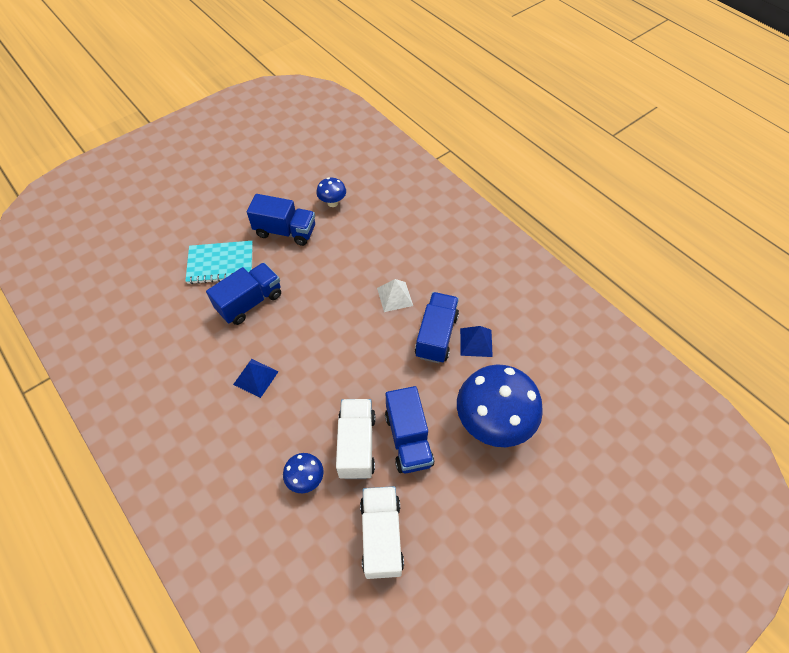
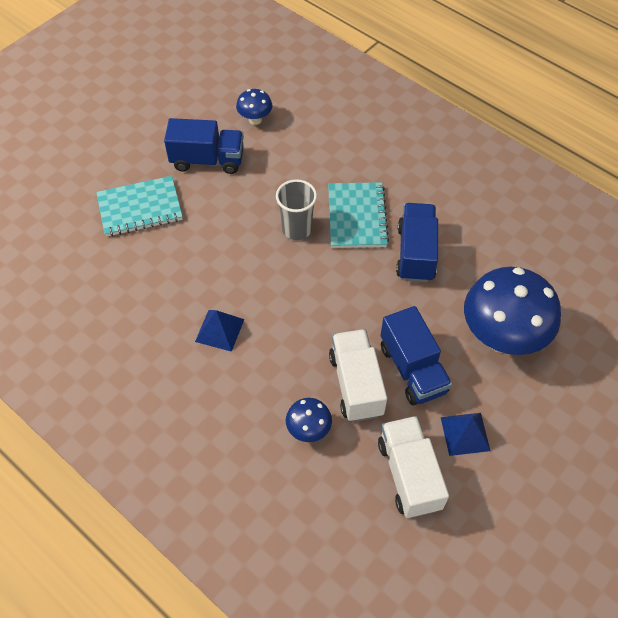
camera: 10 degrees left, 0 degrees up
blue truck [206,263,281,325] -> none
white pyramid [377,279,413,312] -> turquoise notebook [328,182,389,248]
blue pyramid [460,326,493,357] -> blue pyramid moved to [441,413,490,456]
none -> grey cup [276,179,317,240]

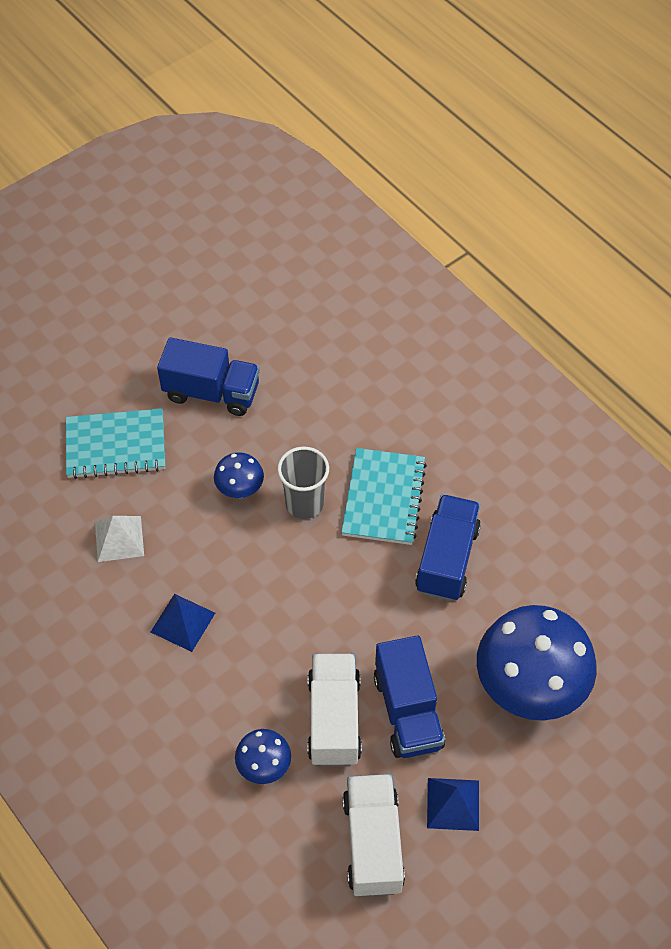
camera: 10 degrees right, 0 degrees up
blue mushroom [236,89,272,125] -> blue mushroom moved to [214,452,264,498]
none -> white pyramid [95,516,144,562]

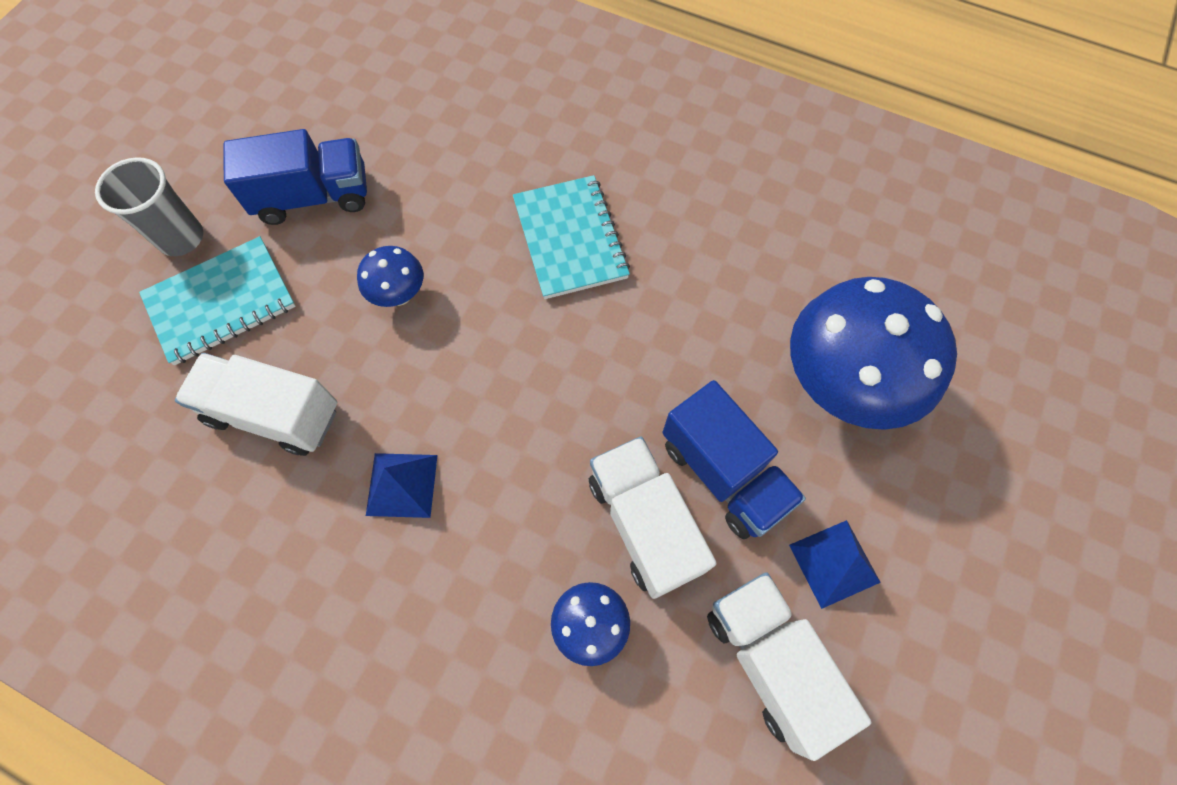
camera: 25 degrees left, 10 degrees up
white pyramid [95,516,144,562] -> white truck [175,353,337,456]
grey cup [277,447,329,519] -> grey cup moved to [95,157,203,256]
blue truck [415,494,481,601] -> none

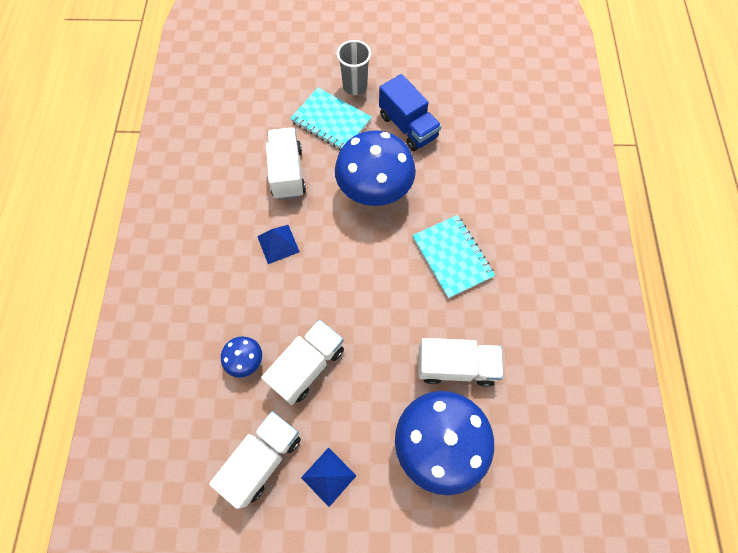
camera: 65 degrees right, 0 degrees up
blue mushroom [357,246,423,307] -> blue mushroom [335,130,416,206], size x2.15
turquoise notebook [513,175,630,299] -> turquoise notebook turned 75 degrees counterclockwise [412,215,495,299]
blue truck [662,380,806,539] -> none
none -> white truck [418,338,504,387]

